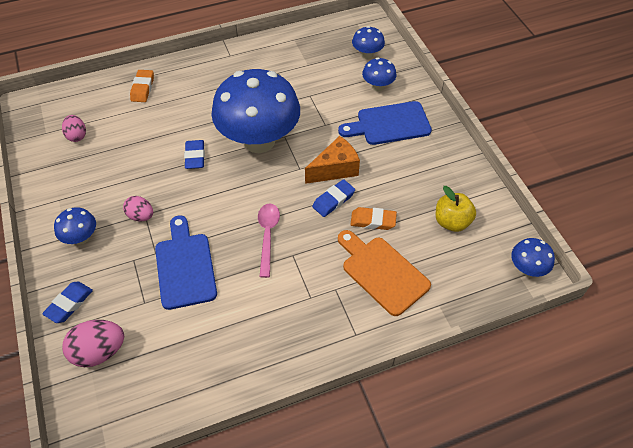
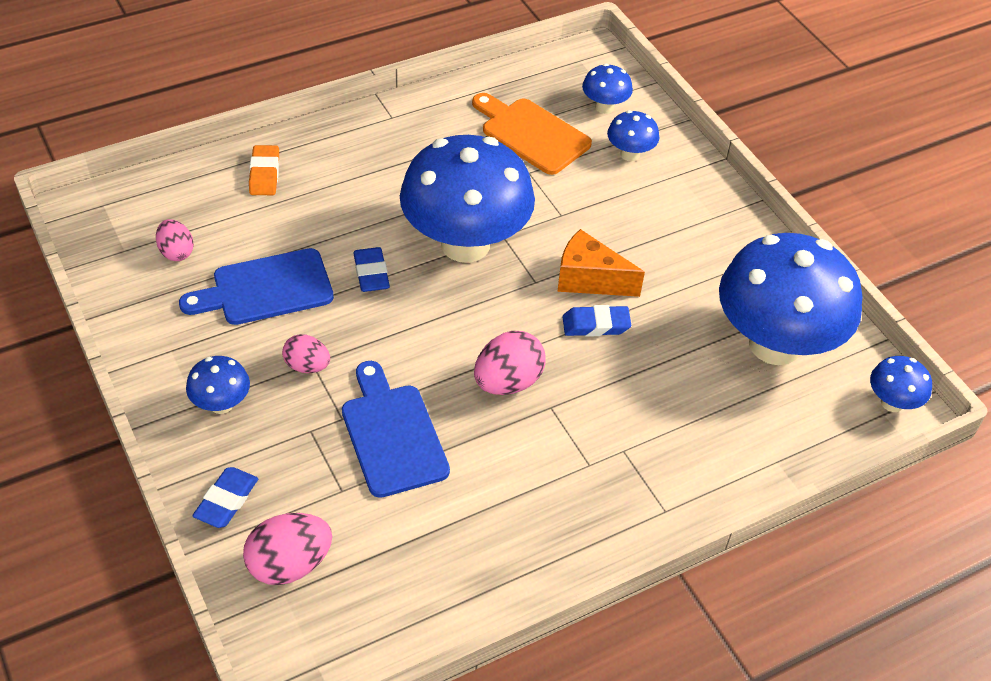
camera: 10 degrees left, 5 degrees down
pink spoon [258,203,280,278] -> pink egg [474,331,546,395]
orange cheese [305,136,360,184] -> orange cheese turned 120 degrees counterclockwise [557,229,645,297]
blue eraser [312,179,355,217] -> blue eraser turned 45 degrees clockwise [562,305,631,337]
blue cutting board [338,101,432,145] -> blue cutting board moved to [179,248,334,325]
orange cutting board [338,230,431,316] -> orange cutting board moved to [472,93,592,175]
orange eraser [350,207,397,230] -> none
yellow apple [436,186,476,232] -> blue mushroom [719,233,863,365]

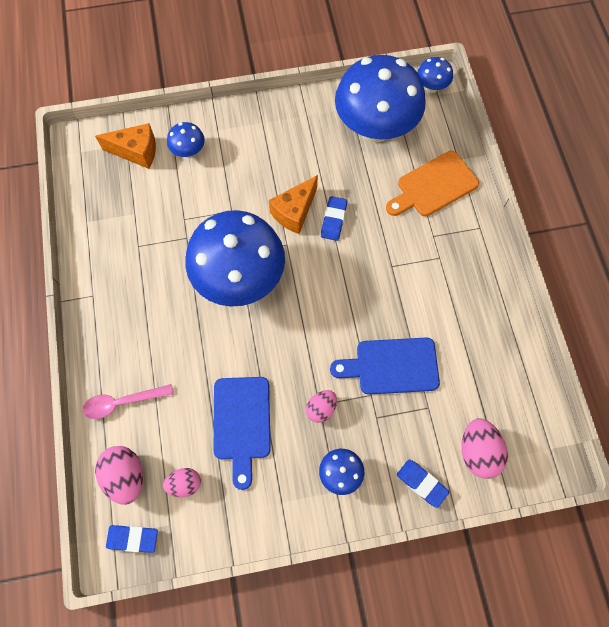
camera: 70 degrees left, 20 degrees up
orange eraser [249,145,279,195] -> pink spoon [82,384,174,419]
blue eraser [353,247,390,292] -> blue eraser moved to [106,525,158,553]
orange cutting board [472,93,592,175] -> orange cutting board moved to [386,151,479,216]
pink egg [474,331,546,395] -> pink egg moved to [95,446,143,505]
blue mushroom [582,64,633,114] -> orange cheese [95,123,156,169]

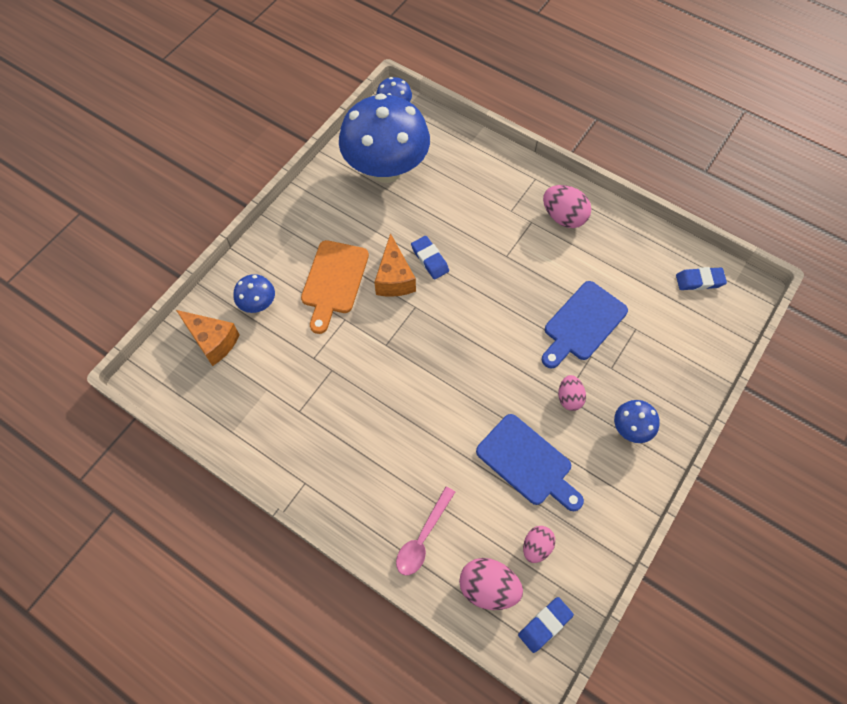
camera: 45 degrees left, 5 degrees down
orange cheese [95,123,156,169] -> orange cheese turned 75 degrees clockwise [176,310,240,366]
blue mushroom [185,210,285,307] -> none
orange cutting board [386,151,479,216] -> orange cutting board moved to [301,240,369,334]
blue eraser [397,460,449,508] -> blue eraser moved to [676,267,727,290]
pink egg [462,418,508,478] -> pink egg moved to [543,185,591,228]

